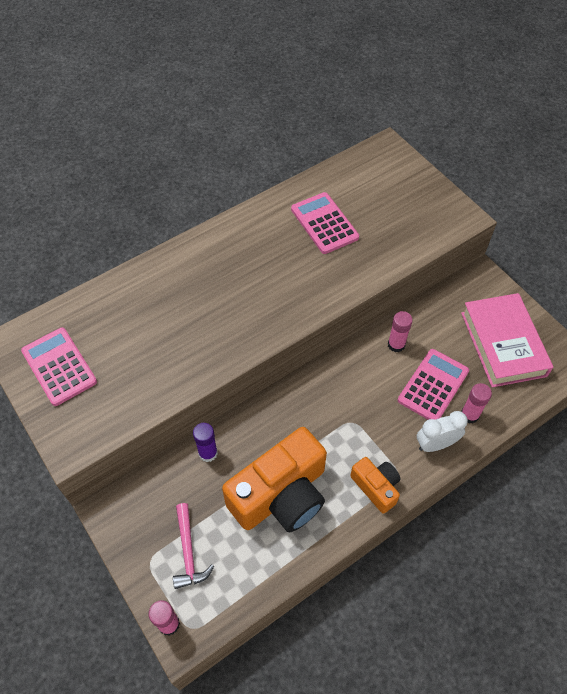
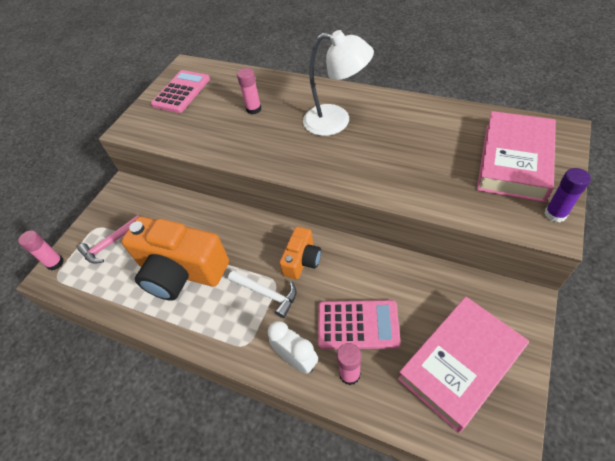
camera: 65 degrees right, 5 degrees down
purple glue stick [193,423,218,462] -> purple glue stick moved to [544,168,591,222]
pink calculator [291,192,359,254] -> none
orange camera [350,457,400,514] -> orange camera moved to [279,226,321,279]
pink glue stick [388,311,413,352] -> pink glue stick moved to [237,68,261,114]
none -> white hammer [228,270,297,318]
none -> white lamp [303,30,374,136]
none -> pink book [477,111,556,202]

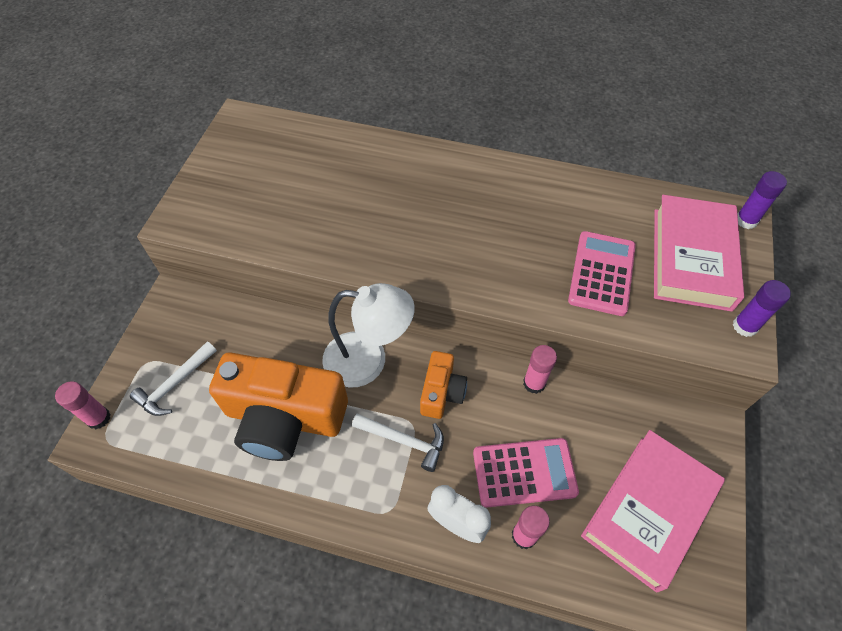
camera: 15 degrees left, 5 degrees up
pink hammer [77,215,140,263] -> white hammer [130,341,217,416]
pink calculator [151,70,210,113] -> pink calculator moved to [568,231,636,316]
pink glue stick [237,68,261,114] -> pink glue stick moved to [523,345,557,394]
white lamp [303,30,374,136] -> white lamp moved to [322,283,415,387]
none -> purple glue stick [738,171,787,229]

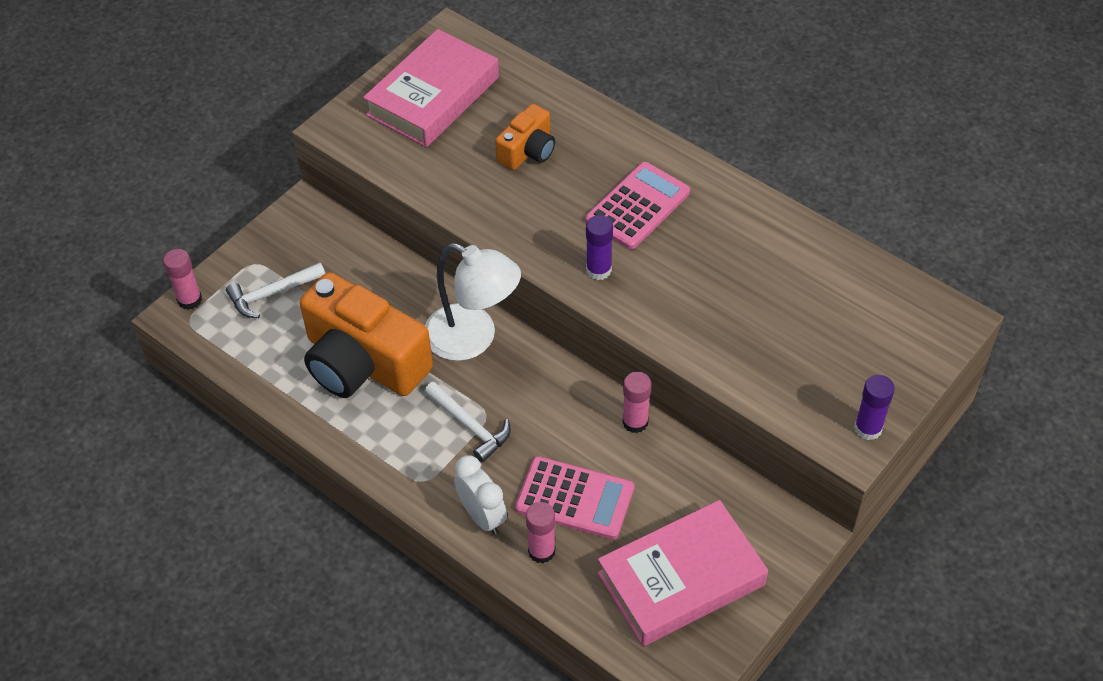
camera: 25 degrees right, 5 degrees down
orange camera [420,351,467,419] -> orange camera moved to [495,104,555,170]
pink calculator [568,231,636,316] -> pink calculator moved to [585,162,690,249]
pink book [654,195,744,312] -> pink book moved to [363,29,499,147]
purple glue stick [738,171,787,229] -> purple glue stick moved to [586,215,613,280]

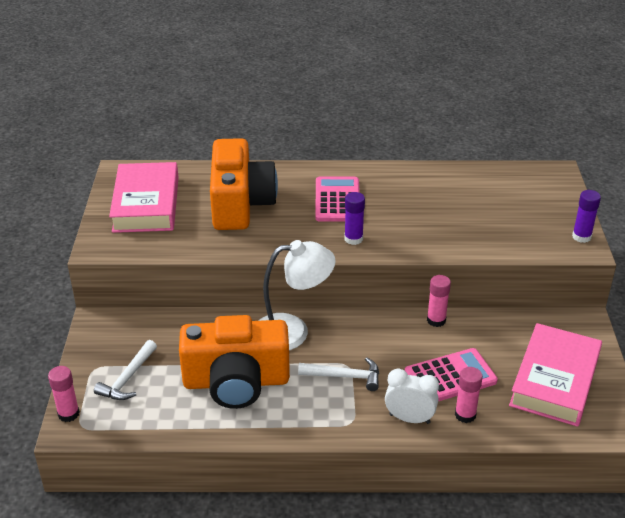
camera: 40 degrees left, 15 degrees down
orange camera [495,104,555,170] -> orange camera [210,138,278,230], size x1.97

